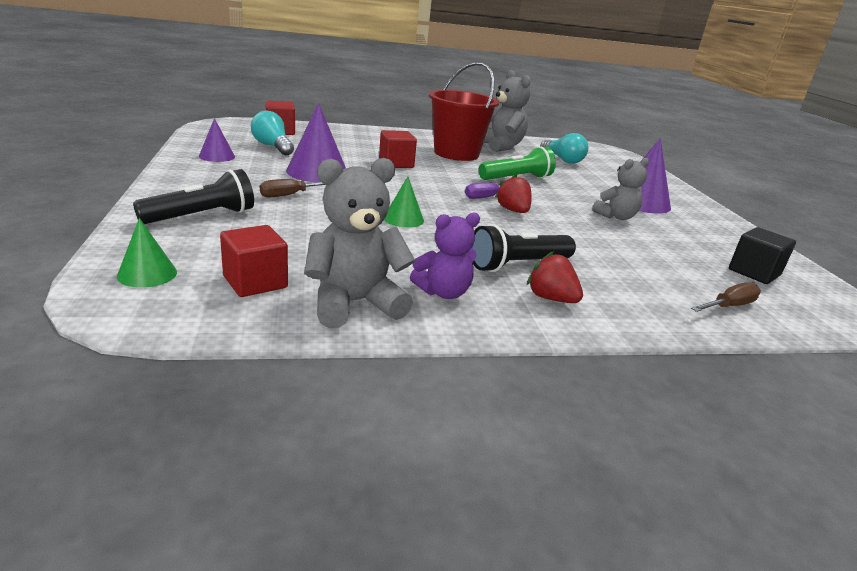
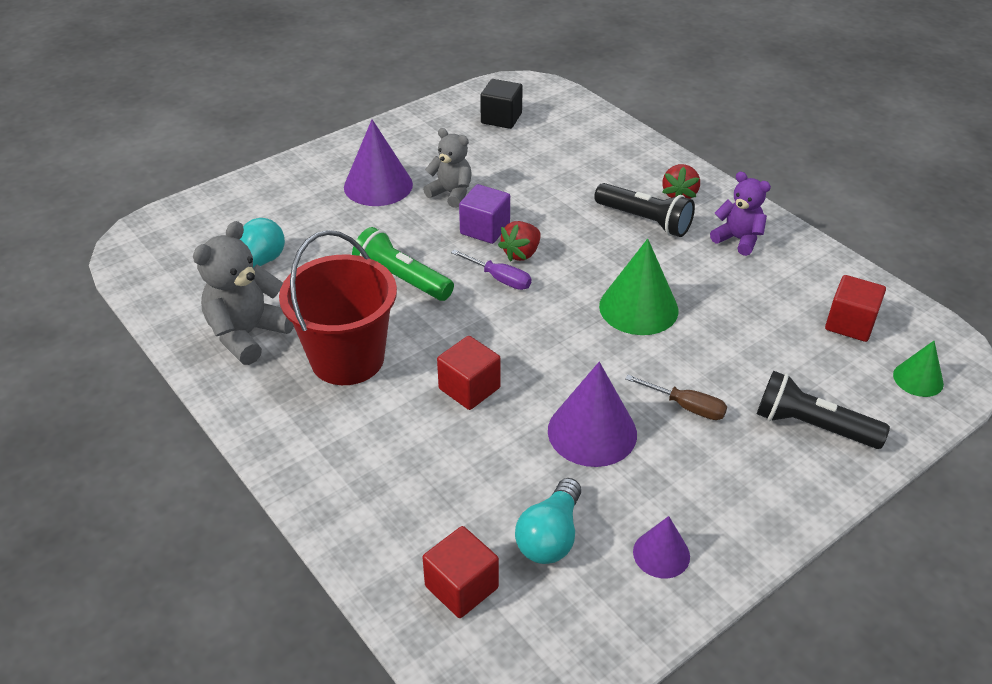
camera: 115 degrees left, 15 degrees up
grey teddy bear [304,158,415,328] -> none
green cone [384,176,424,228] -> green cone [599,239,679,335], size x1.75
brown screwdriver [691,282,761,312] -> none
none -> purple cube [459,184,510,244]

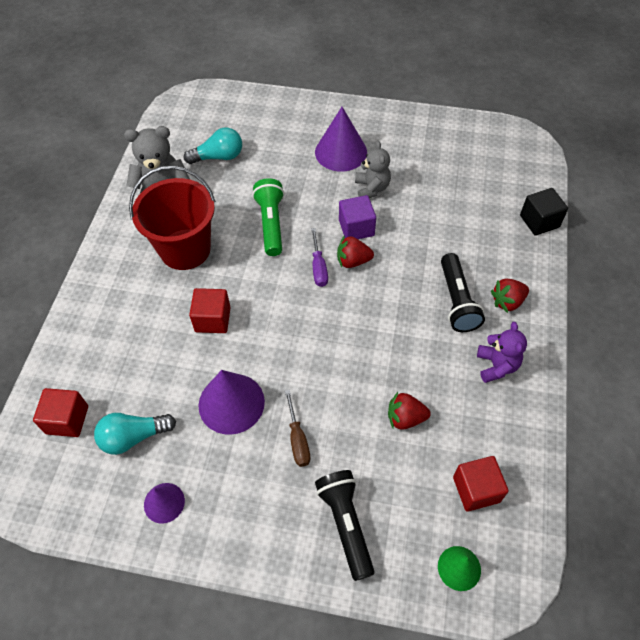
camera: 50 degrees right, 15 degrees up
black cube [480,79,523,129] -> black cube moved to [520,188,568,236]
green cone [599,239,679,335] -> none
none -> red strawberry [388,392,431,430]

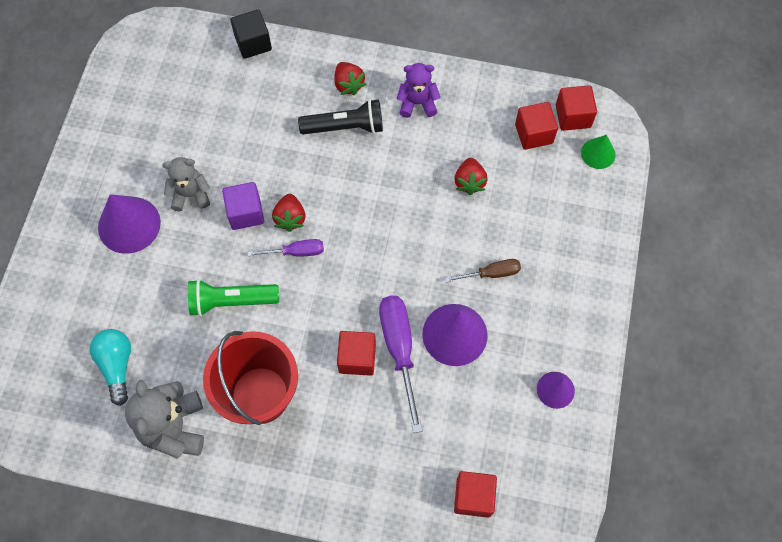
camera: 90 degrees left, 10 degrees up
turquoise light bulb [94,413,176,455] -> none
black flashlight [315,470,375,581] -> none
none -> purple screwdriver [379,296,422,433]
none -> red cube [556,85,597,131]

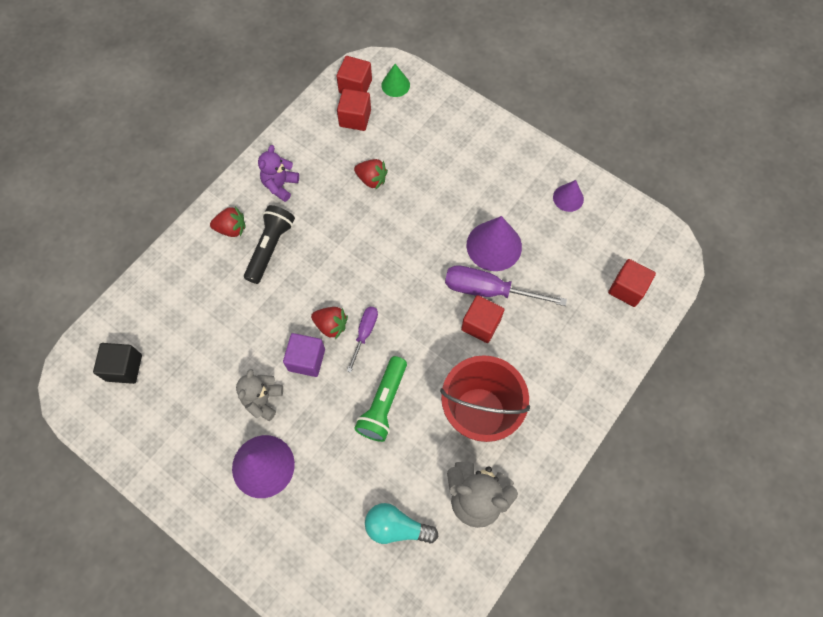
camera: 65 degrees left, 0 degrees up
black cube [230,10,272,59] -> black cube moved to [93,343,142,384]
brown screwdriver [445,259,521,282] -> none

